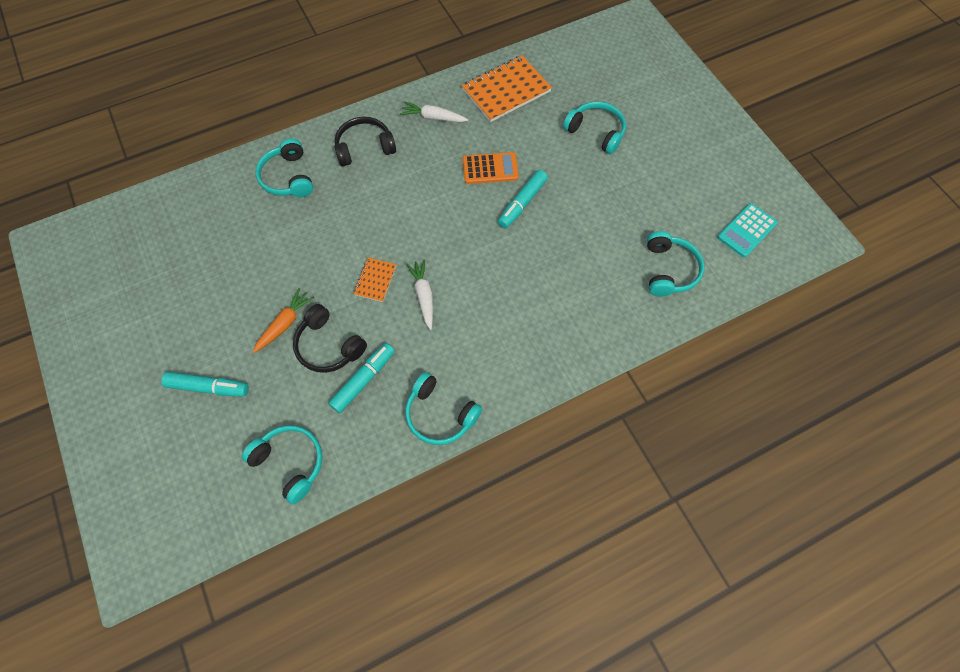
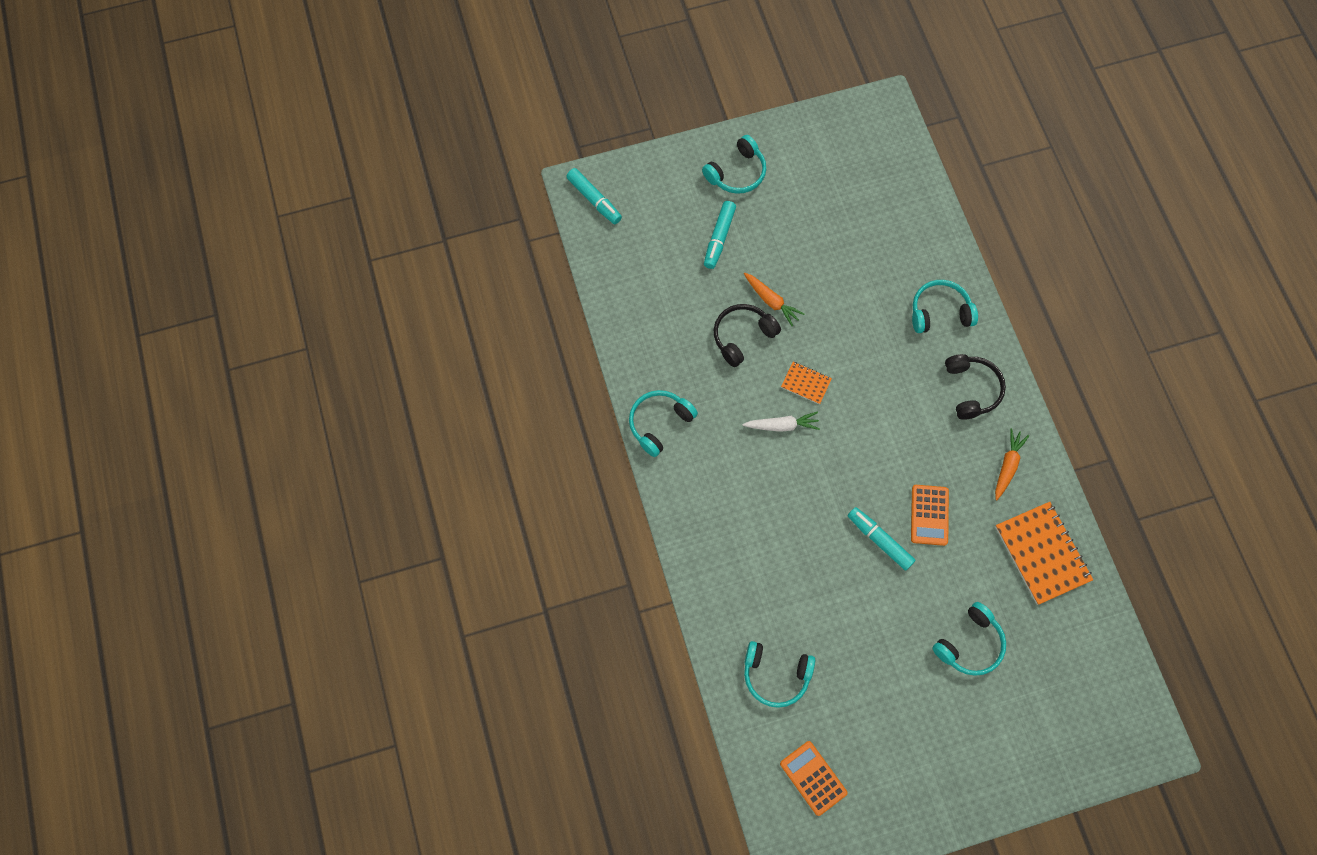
camera: 100 degrees right, 5 degrees up
turquoise headphones [242,425,323,504] -> turquoise headphones moved to [702,135,766,194]
turquoise marker [328,343,395,413] -> turquoise marker moved to [566,168,622,224]
white carrot [400,101,468,122] -> orange carrot [995,428,1029,500]
turquoise calculator [717,203,778,257] -> orange calculator [780,741,847,816]

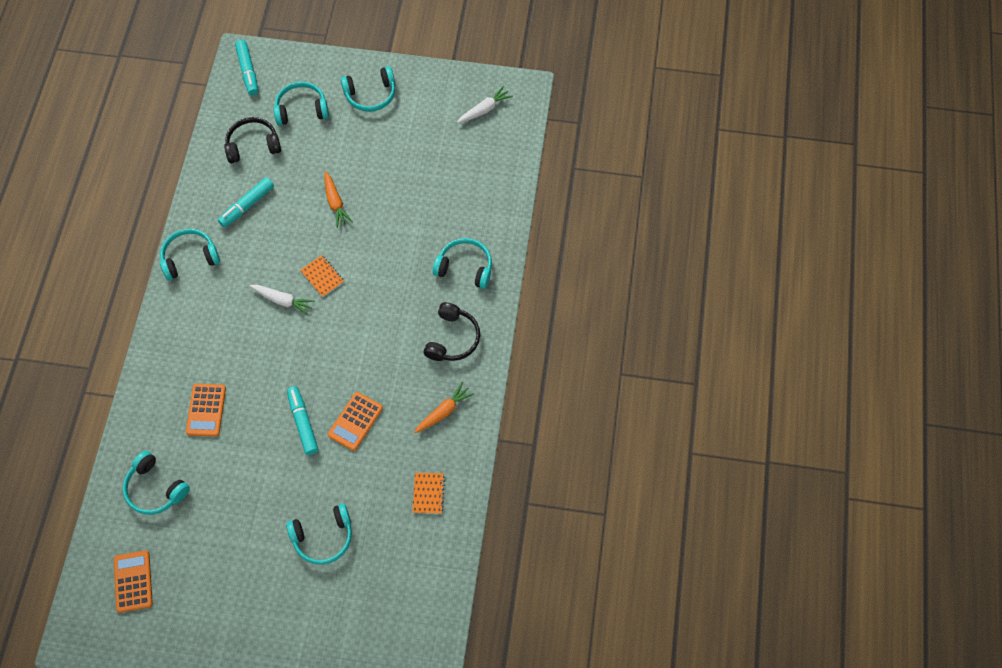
camera: 25 degrees right, 5 degrees down
turquoise marker [704,201,736,269] -> turquoise marker moved to [218,177,274,228]
black headphones [714,304,781,367] -> black headphones moved to [224,117,281,163]
orange notebook [995,502,1093,605] -> orange notebook [412,473,445,514], size x0.51
none -> orange calculator [186,384,226,437]
none -> turquoise headphones [274,82,329,126]
none -> white carrot [457,86,513,123]

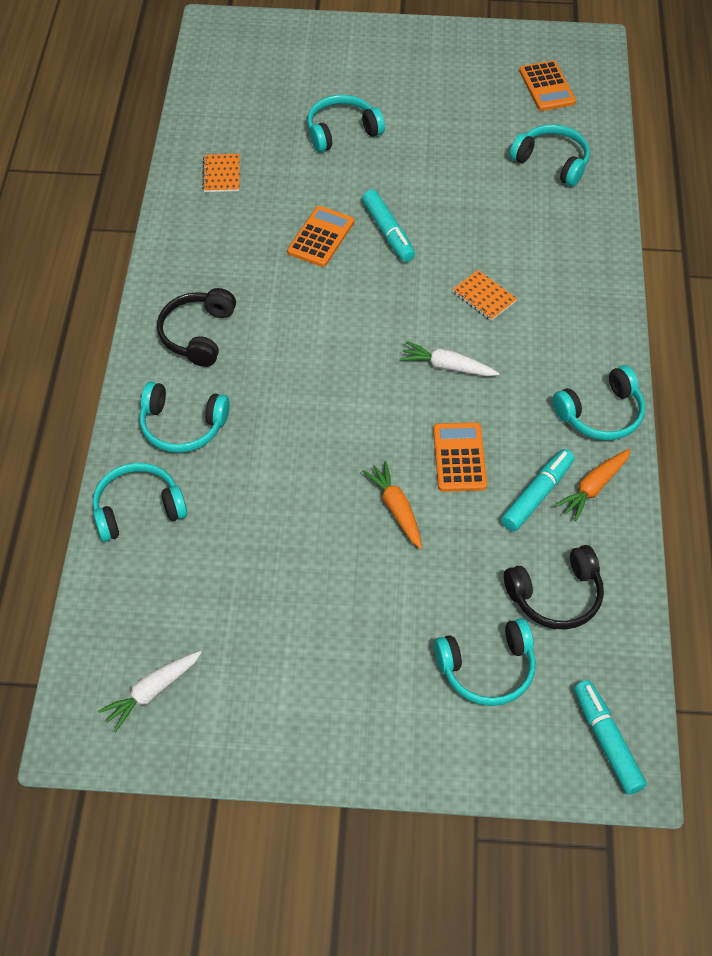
camera: 175 degrees right, 10 degrees down
orange calculator [186,384,226,437] -> orange calculator moved to [433,423,487,492]
orange notebook [300,255,344,297] -> orange notebook moved to [452,270,517,321]
turquoise headphones [341,66,395,112] -> turquoise headphones moved to [93,463,187,542]
orange carrot [414,382,474,433] -> orange carrot moved to [555,449,631,521]

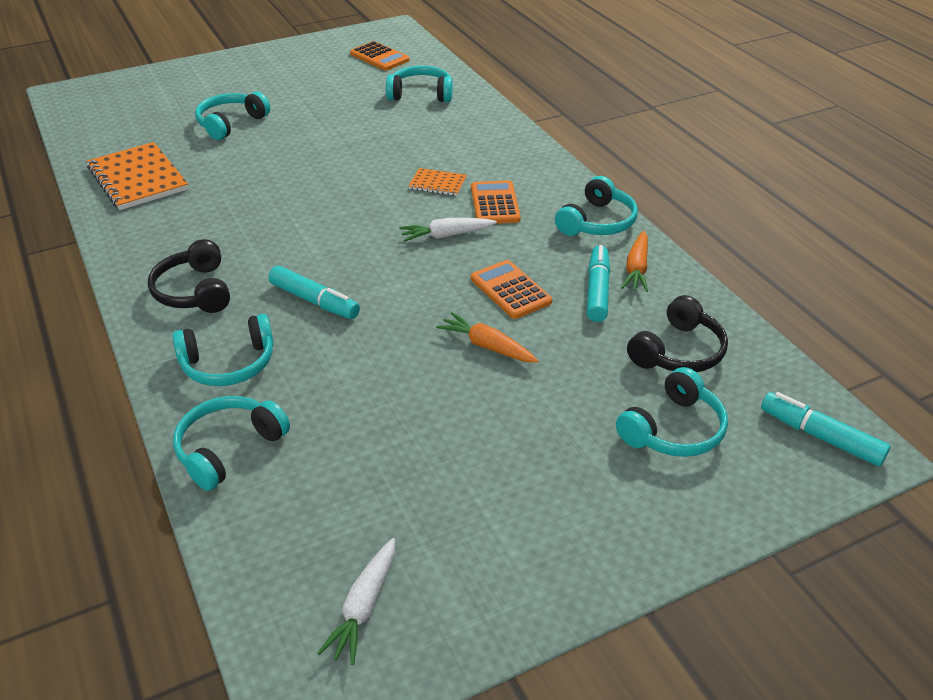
camera: 30 degrees left, 15 degrees down
orange notebook [202,154,240,192] -> orange notebook [87,142,188,210], size x1.97
orange calculator [287,206,354,267] -> orange calculator moved to [471,180,521,224]
turquoise marker [362,189,415,262] -> turquoise marker moved to [268,266,360,319]

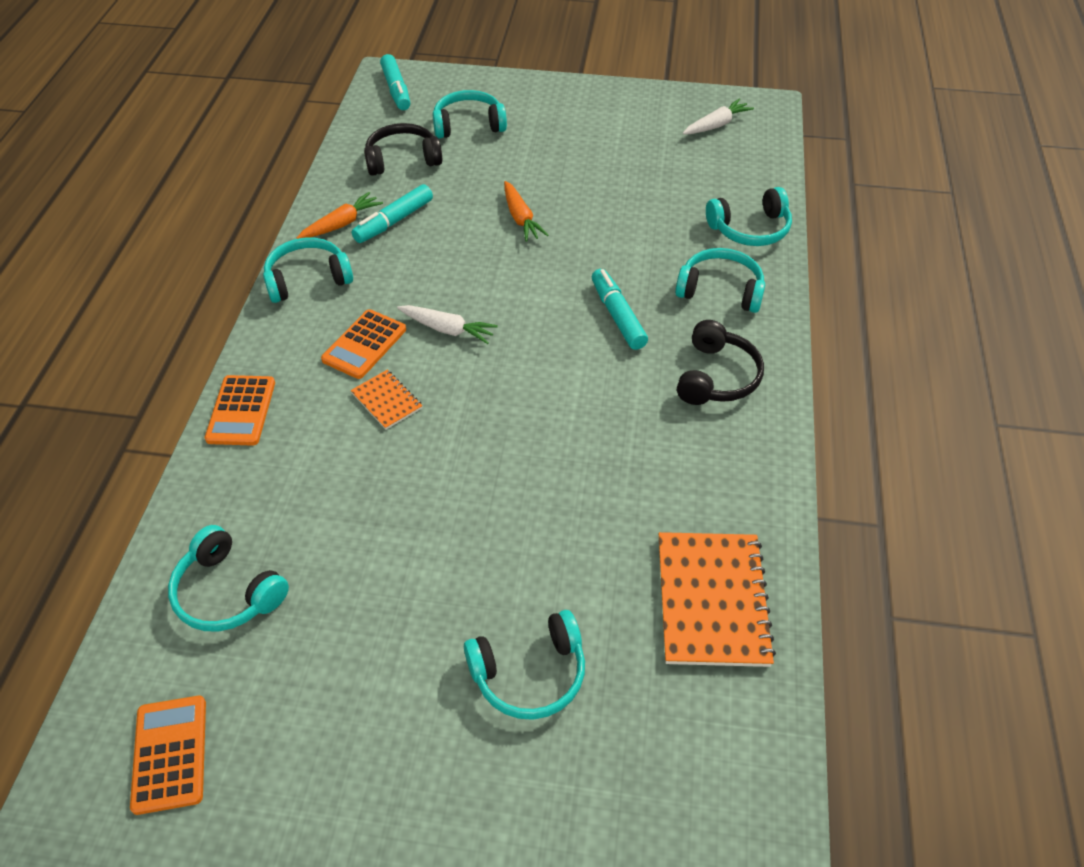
camera: 145 degrees left, 10 degrees up
orange calculator [471,260,552,319] -> orange calculator moved to [205,375,275,446]

